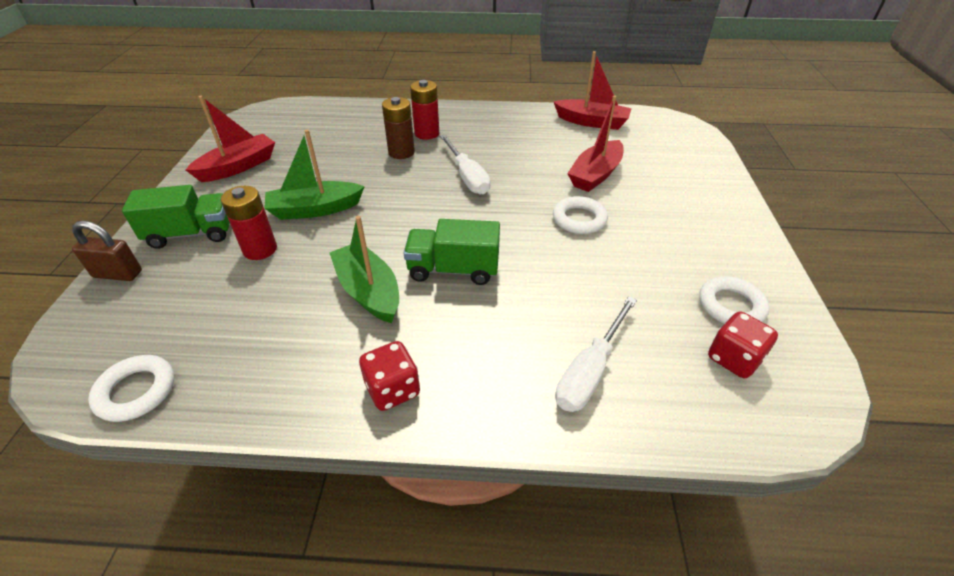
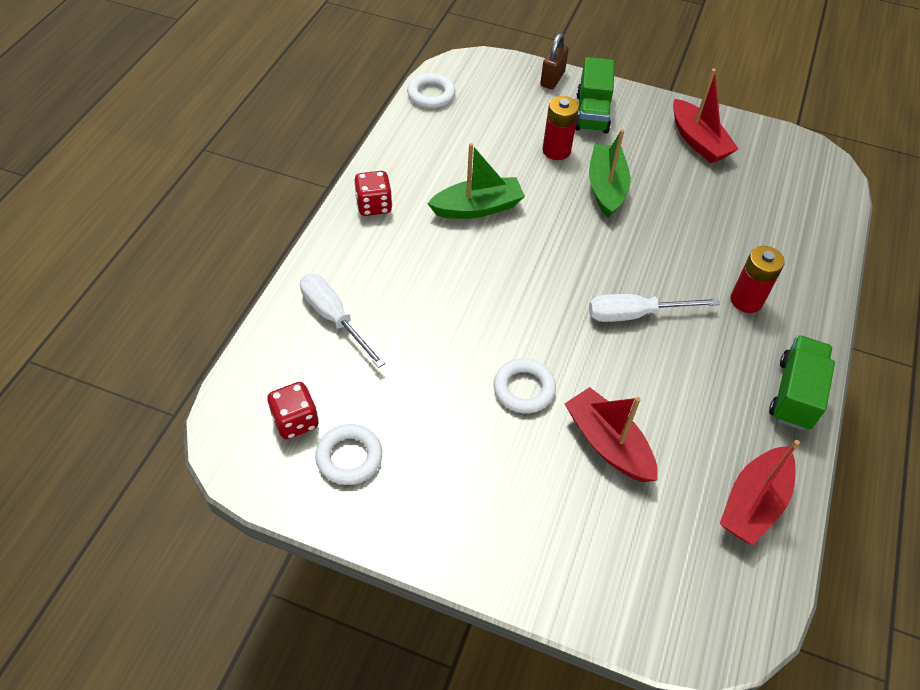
camera: 105 degrees right, 10 degrees up
brown battery [382,97,415,159] -> none
green truck [404,219,500,285] -> green truck moved to [769,335,835,430]

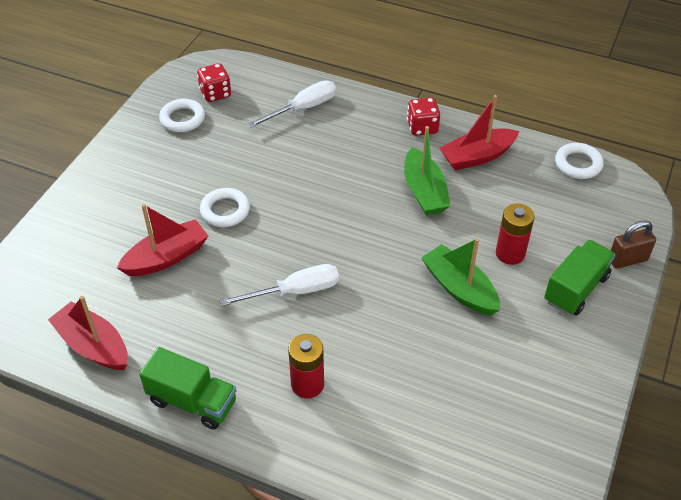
camera: 95 degrees right, 5 degrees down
brown padlock [540,33,569,89] -> brown padlock turned 45 degrees counterclockwise [611,221,656,269]
green truck [575,57,615,134] -> green truck turned 120 degrees clockwise [544,240,615,316]
green boat [589,129,631,218] -> green boat turned 135 degrees counterclockwise [421,238,500,316]
white screwdriver [589,294,719,322] -> white screwdriver turned 75 degrees clockwise [220,264,339,306]
red boat [673,69,738,163] -> red boat moved to [440,95,519,170]

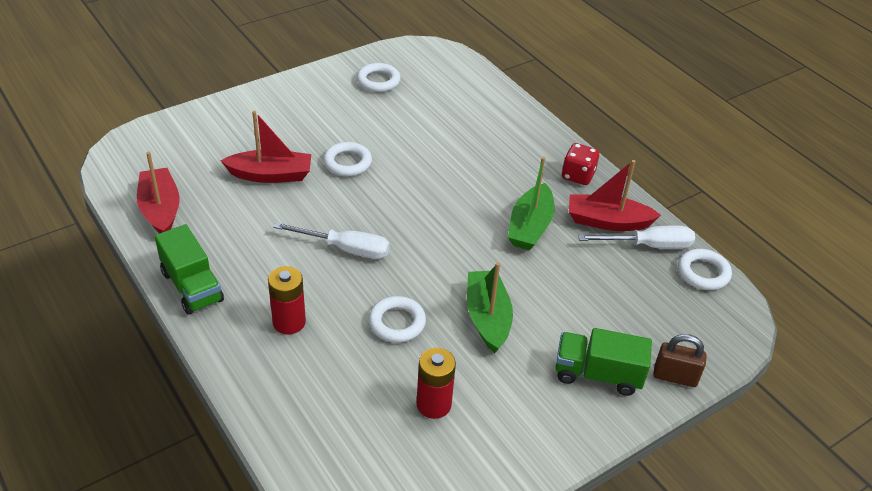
camera: 30 degrees right, 5 degrees down
red dice [197,63,231,102] -> none
white screwdriver [247,80,336,128] -> white screwdriver moved to [578,225,695,249]
red battery [496,203,534,265] -> red battery moved to [417,348,456,419]
green truck [544,240,615,316] -> green truck turned 150 degrees counterclockwise [556,328,652,396]
none -> white ring [369,296,426,343]

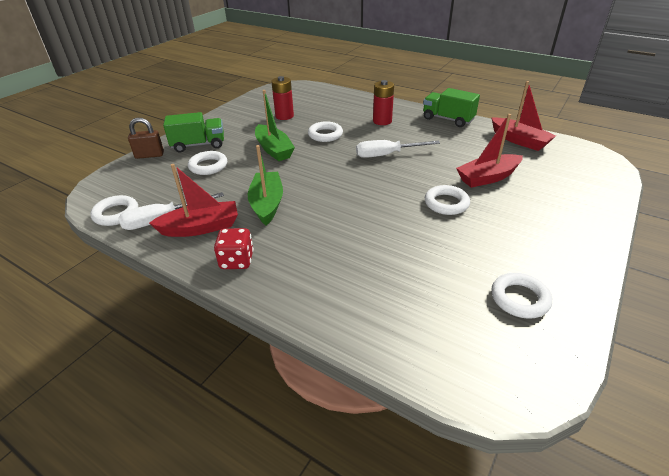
camera: 160 degrees right, 5 degrees down
none -> white ring [188,151,227,175]

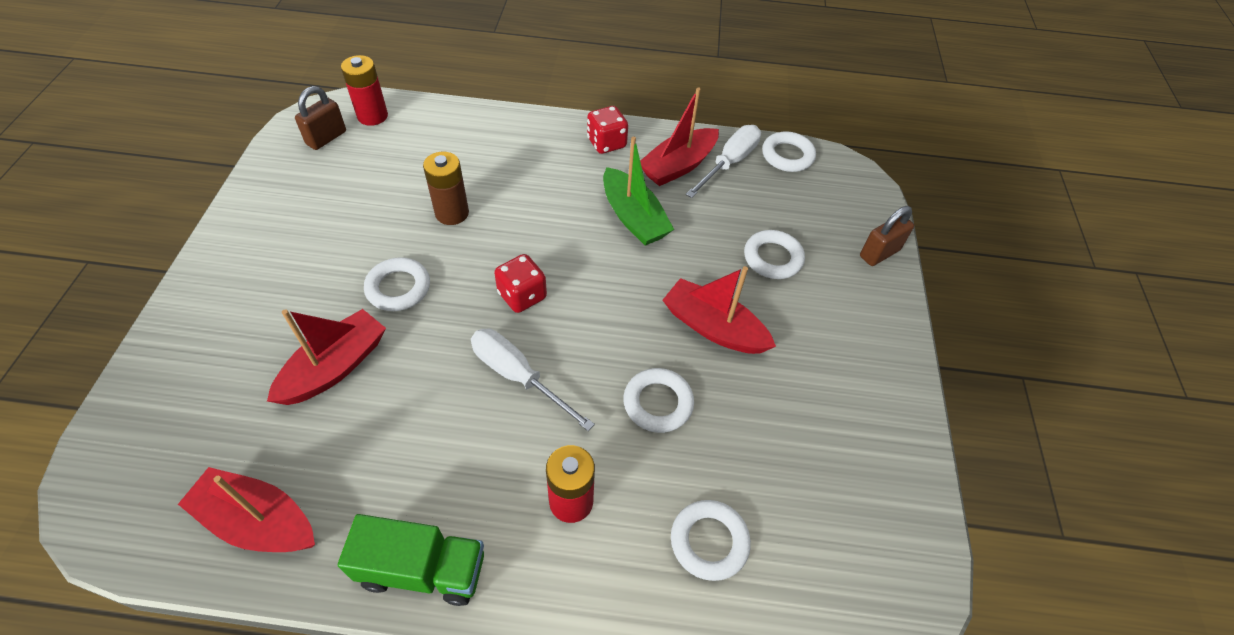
camera: 150 degrees right, 15 degrees up
green truck [163,112,224,153] -> none
green boat [255,90,295,161] -> red boat [663,266,776,354]
red battery [271,76,294,120] -> red battery moved to [341,55,388,126]
white screwdriver [356,140,440,158] -> white screwdriver turned 105 degrees counterclockwise [471,328,595,431]
white ring [491,273,552,319] -> white ring moved to [671,500,751,581]
none -> brown padlock [295,86,346,150]
none -> brown battery [423,152,469,225]
none -> red dice [494,254,547,313]

